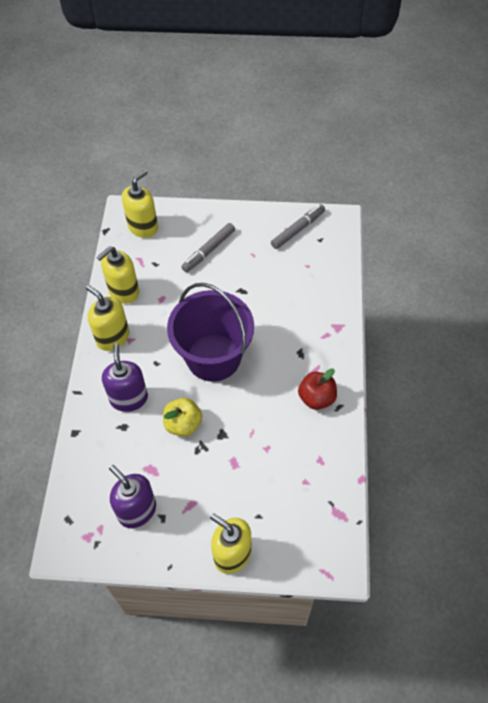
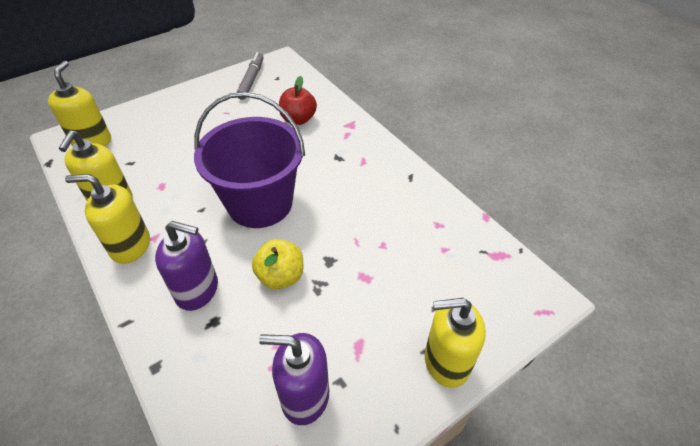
camera: 40 degrees left, 10 degrees down
purple soap dispenser [102,343,148,412] -> purple soap dispenser turned 150 degrees clockwise [155,221,218,311]
grey marker [181,223,235,272] -> none
red apple [298,368,337,410] -> red apple moved to [279,76,317,125]

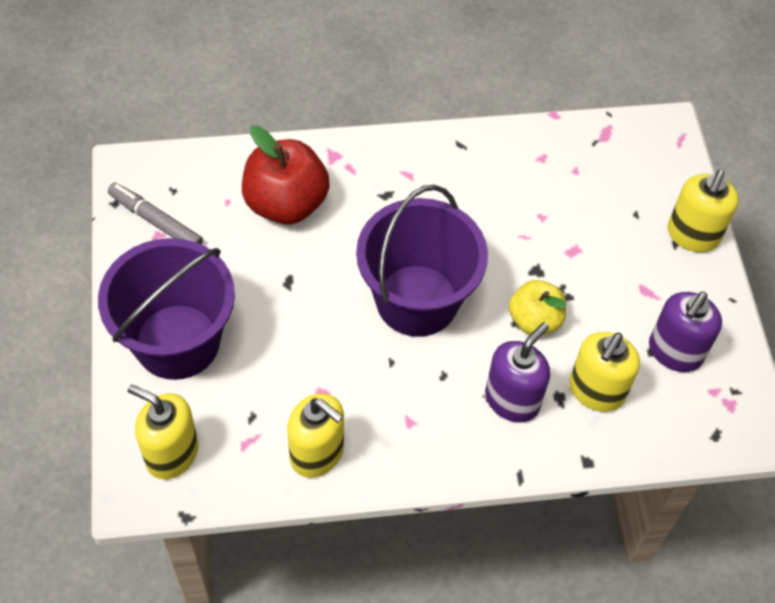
camera: 65 degrees left, 10 degrees up
yellow soap dispenser [65,174,150,264] -> yellow soap dispenser moved to [569,332,640,412]
red apple [279,76,317,125] -> red apple [242,126,330,224], size x1.59
none -> purple bucket [98,238,235,380]

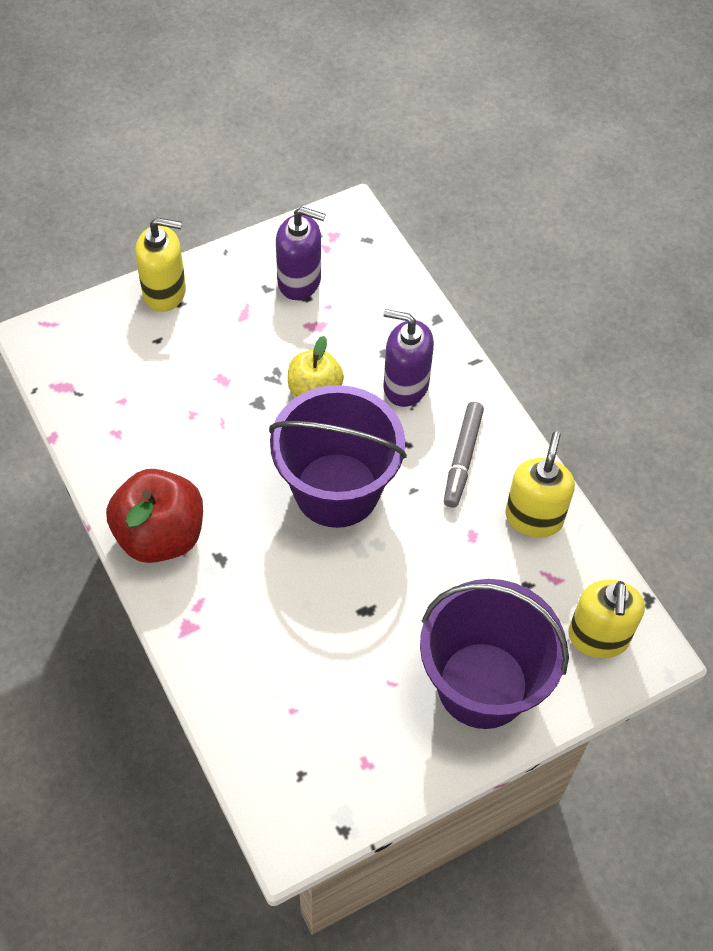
camera: 110 degrees left, 0 degrees up
grey marker [108,183,203,245] -> grey marker moved to [444,402,484,508]
red apple [242,126,330,224] -> red apple moved to [106,469,203,563]
yellow soap dispenser [569,332,640,412] -> none

